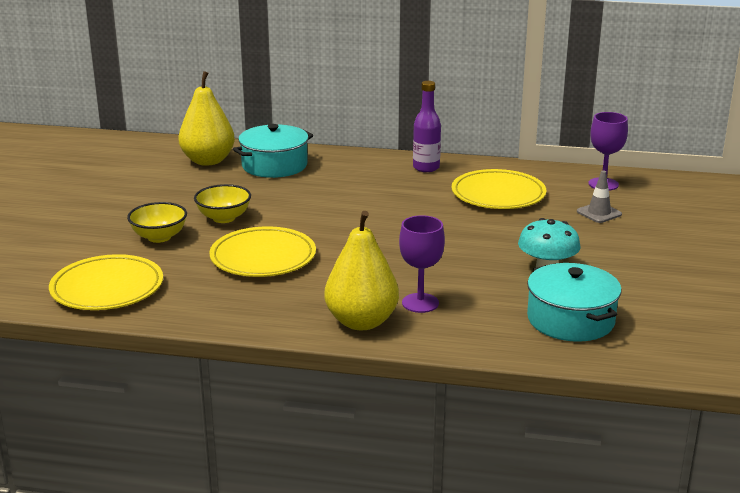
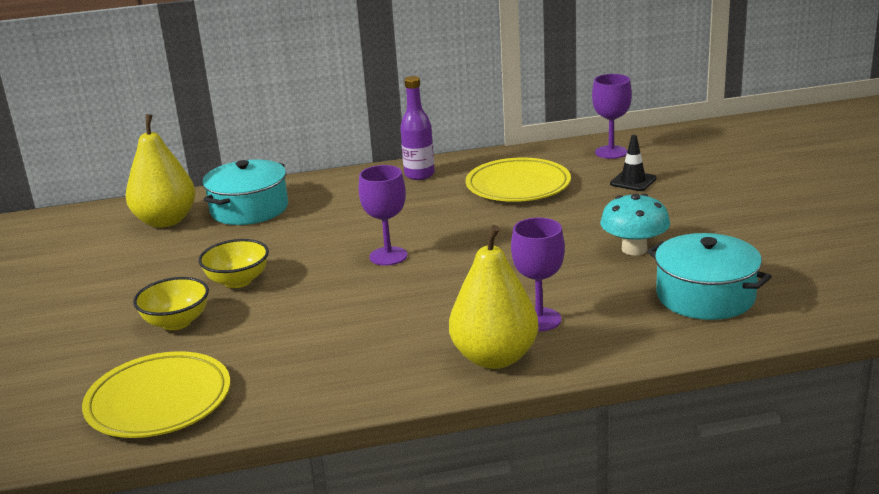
camera: 20 degrees left, 0 degrees up
yellow plate [209,226,316,277] -> none
grey traffic cone [577,171,622,223] -> black traffic cone [610,135,656,191]
none -> purple goblet [359,165,408,266]

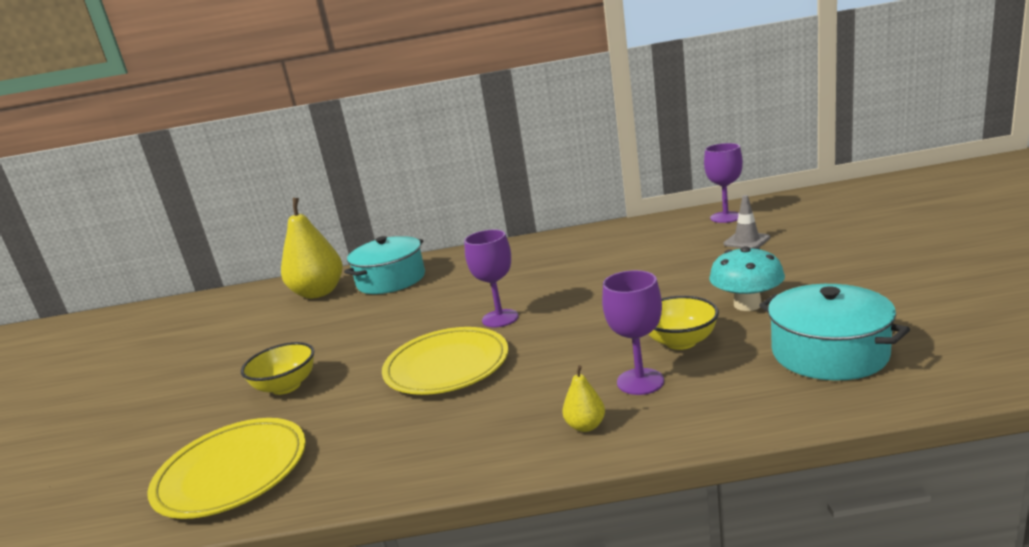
camera: 10 degrees right, 5 degrees down
yellow bowl [198,239,269,288] -> yellow bowl moved to [648,296,719,350]
purple bottle [400,76,435,180] -> none
yellow pear [449,225,539,369] -> yellow pear [562,365,605,432], size x0.43
yellow plate [466,157,571,202] -> yellow plate moved to [382,327,508,395]
black traffic cone [610,135,656,191] -> grey traffic cone [724,195,770,248]

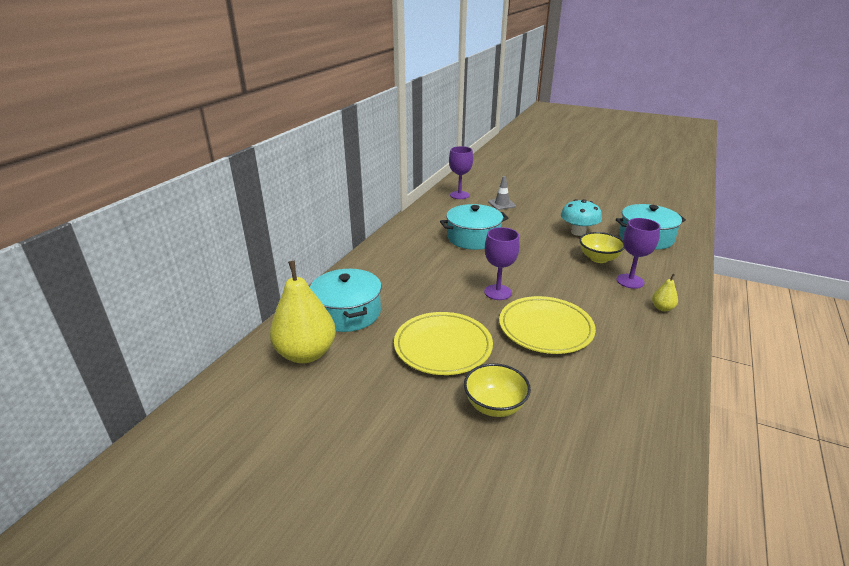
camera: 65 degrees left, 10 degrees up
yellow plate [147,418,306,519] -> yellow plate moved to [394,312,493,375]
none -> turquoise pot [440,204,508,250]

